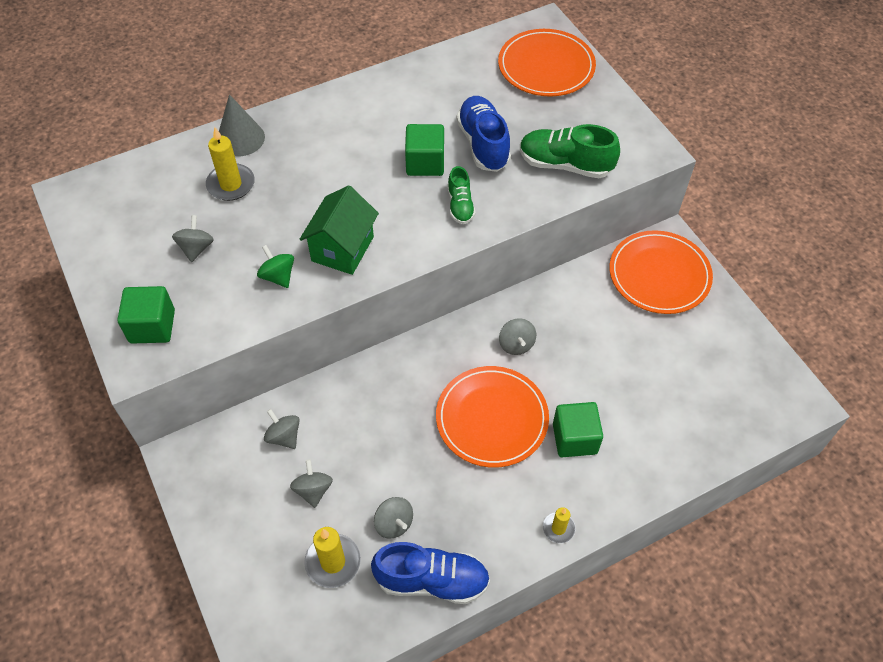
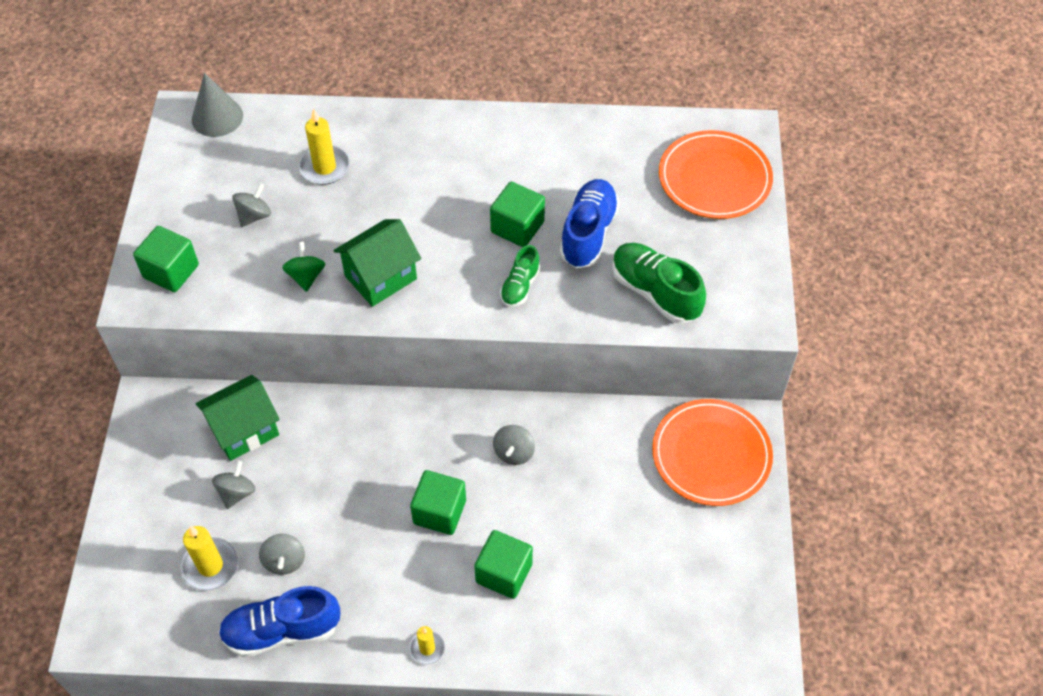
camera: 30 degrees right, 0 degrees up
grey cone [219,94,265,157] -> grey cone moved to [192,73,243,137]
grey spinning top [264,409,300,449] -> green house [196,375,280,461]
blue shoe [371,542,490,604] -> blue shoe turned 135 degrees clockwise [218,586,341,657]
orange plate [436,366,549,468] -> green cube [410,470,466,535]

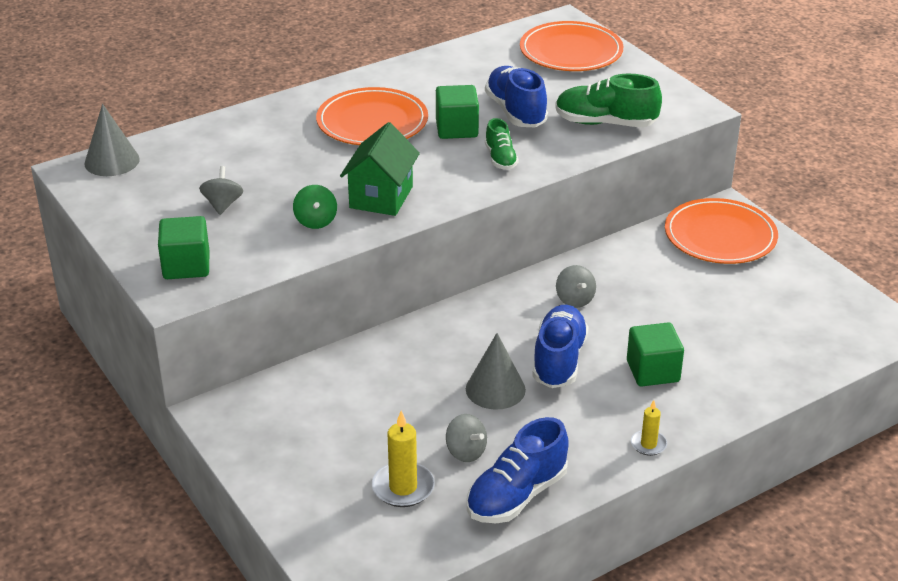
camera: 35 degrees left, 20 degrees down
green house [196,375,280,461] -> none
grey spinning top [212,460,255,509] -> none
green spinning top [282,242,325,292] -> green spinning top turned 150 degrees counterclockwise [293,185,337,229]
yellow candle [298,109,350,185] -> none
green cube [410,470,466,535] -> blue shoe [532,305,589,388]
none -> orange plate [316,87,428,145]
none -> grey cone [466,333,526,410]

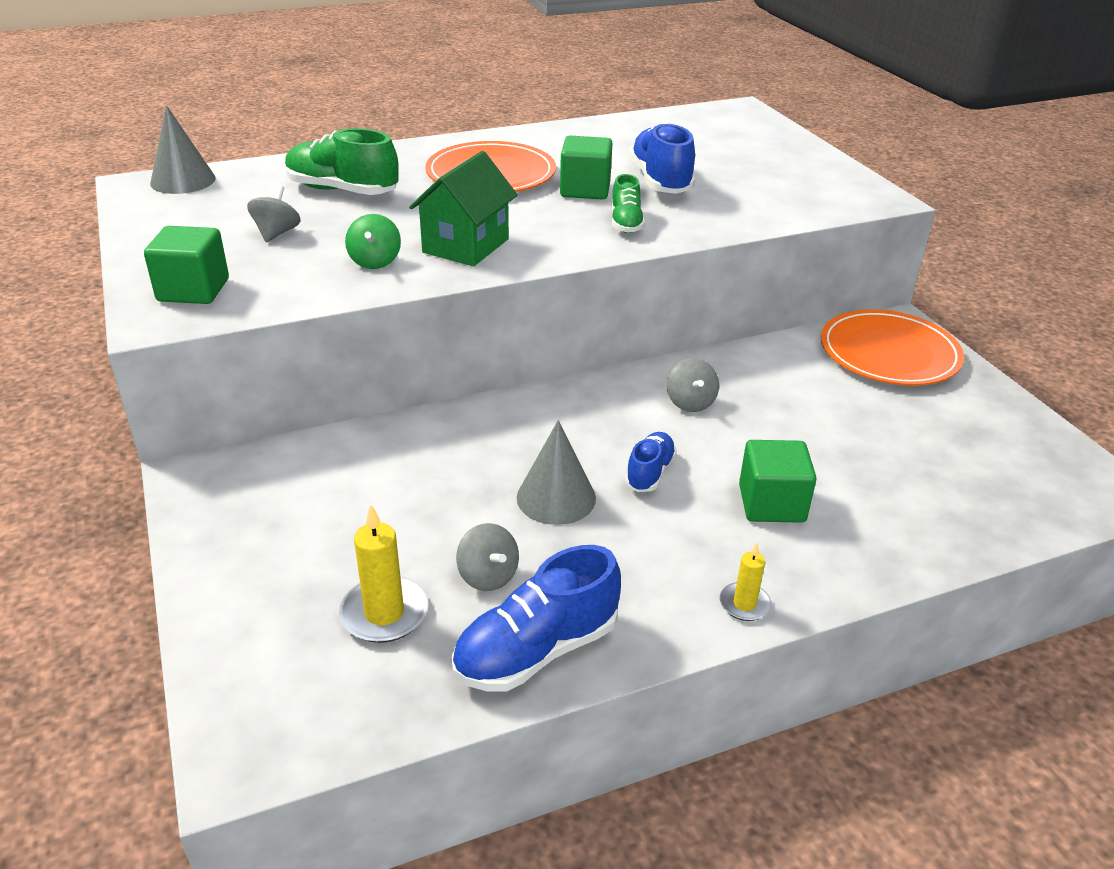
camera: 10 degrees right, 0 degrees up
orange plate [520,21,623,71] -> none
blue shoe [532,305,589,388] -> blue shoe [625,432,677,492], size x0.58
green shoe [555,74,662,127] -> green shoe moved to [285,128,399,195]

